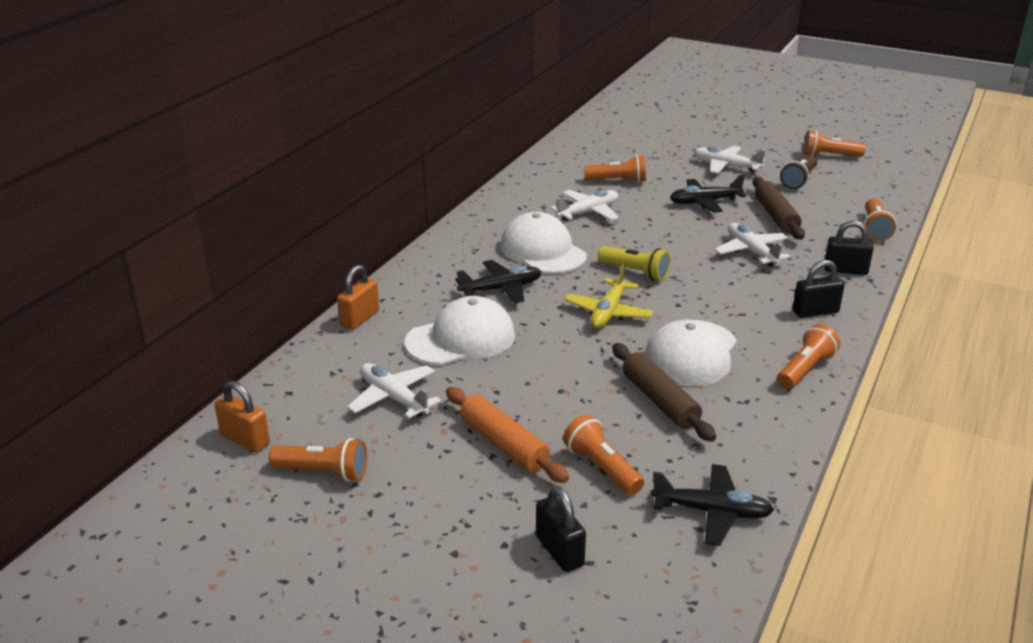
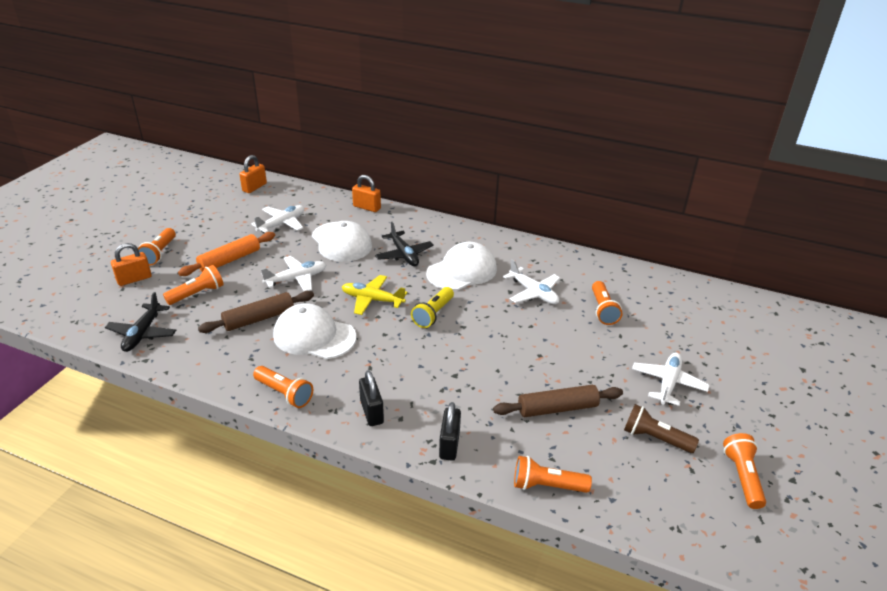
camera: 85 degrees right, 5 degrees up
orange flashlight [269,438,368,482] -> orange flashlight moved to [138,228,176,266]
black padlock [536,486,586,572] -> orange padlock [111,243,152,286]
black plane [670,175,746,213] -> none
white plane [714,223,791,267] -> white plane moved to [261,256,327,291]

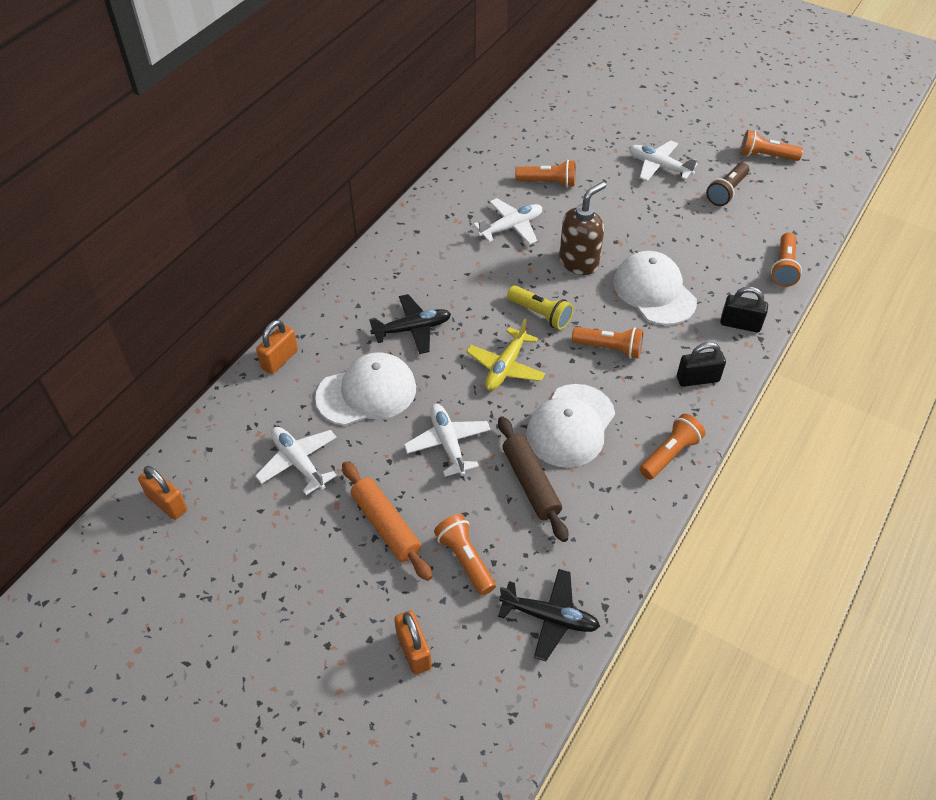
camera: 80 degrees left, 15 degrees up
orange flashlight [138,228,176,266] -> orange flashlight moved to [572,327,643,359]
white cap [426,242,497,291] -> white cap moved to [613,251,697,325]
brown rolling pin [493,385,623,417] -> none
none -> brown soap dispenser [559,182,606,275]

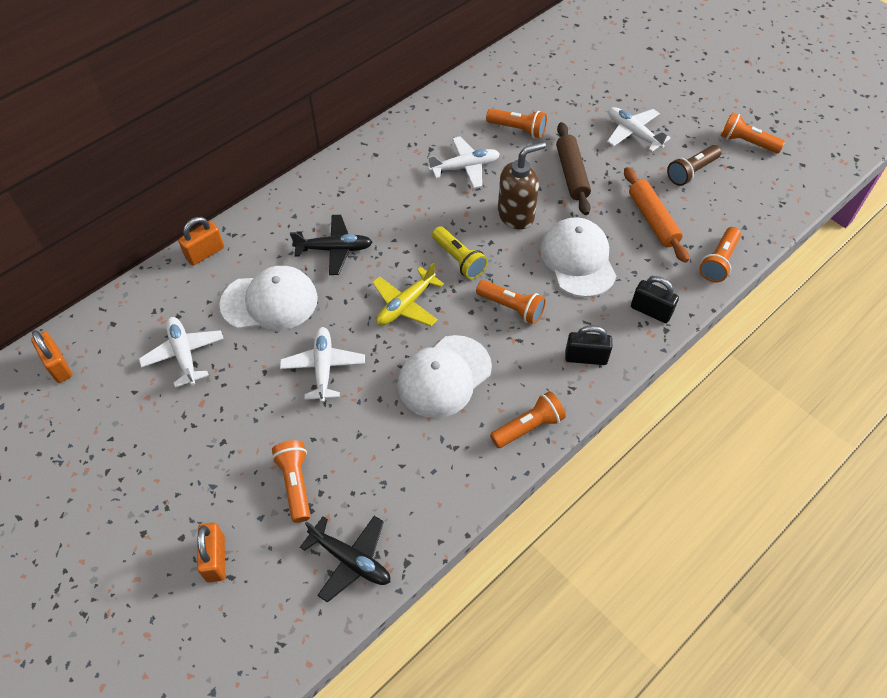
camera: 15 degrees right, 5 degrees up
orange rolling pin [342,461,432,581] -> orange rolling pin moved to [624,167,689,263]
brown rolling pin [498,416,568,542] -> brown rolling pin moved to [556,122,591,215]

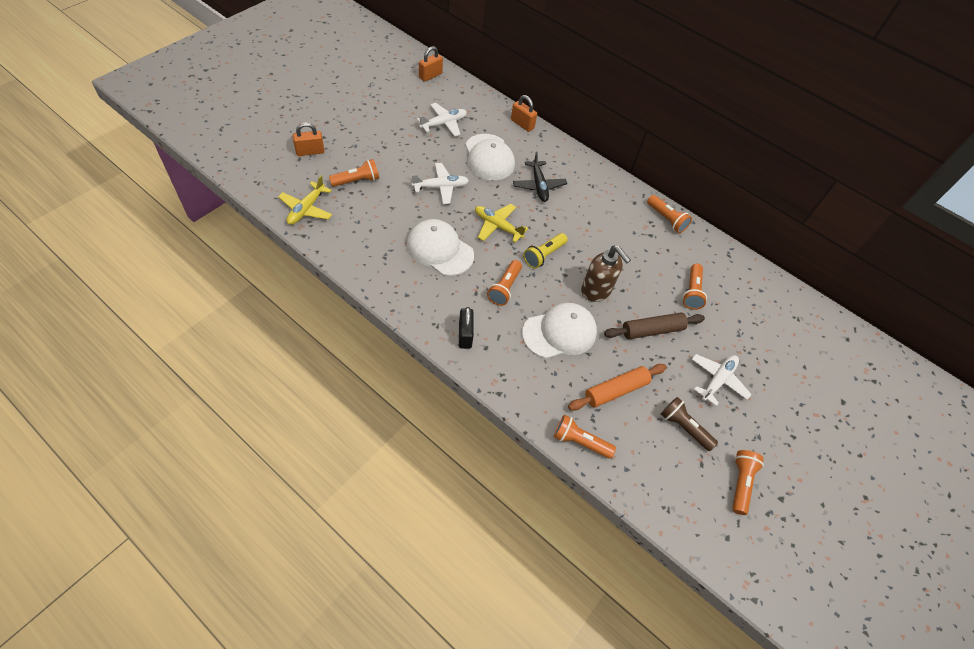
camera: 75 degrees right, 0 degrees up
black plane [300,516,390,603] -> yellow plane [278,175,332,225]
white plane [428,136,500,189] -> none
orange flashlight [490,391,566,448] -> orange flashlight moved to [647,195,692,233]
black padlock [631,276,679,323] -> none

